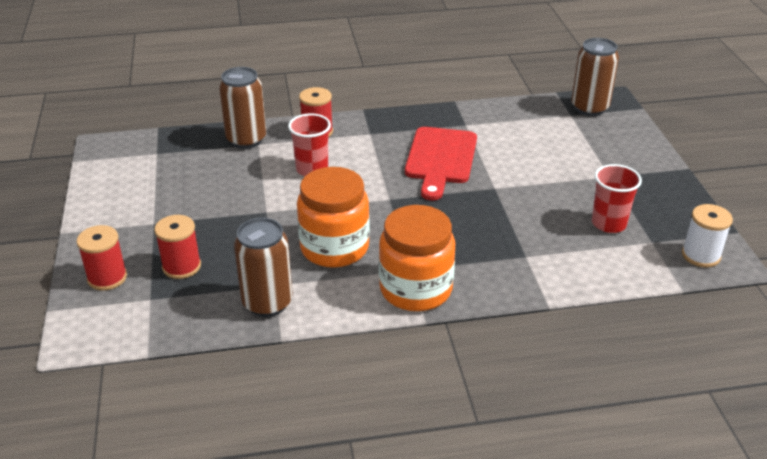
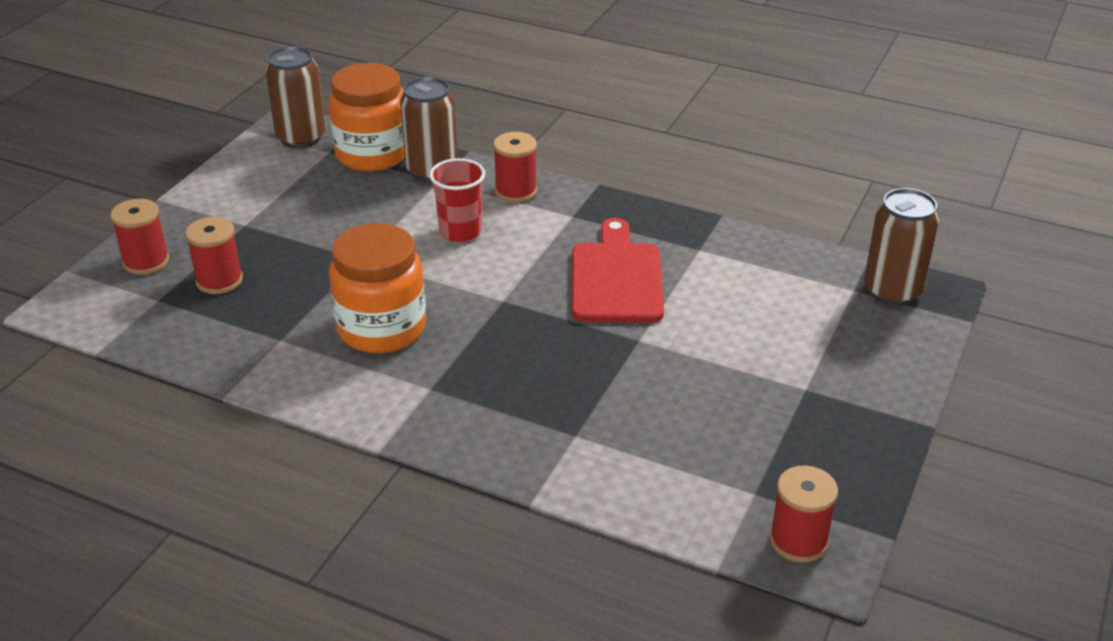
camera: 35 degrees right, 0 degrees up
brown can [234,218,293,317] -> brown can moved to [265,46,326,149]
orange jar [379,205,455,311] -> orange jar moved to [329,63,405,171]
red cutting board [405,127,477,200] -> red cutting board turned 135 degrees clockwise [572,218,664,323]
red cup [592,164,642,233] -> none
white spool [682,204,733,267] -> red spool [770,465,838,563]

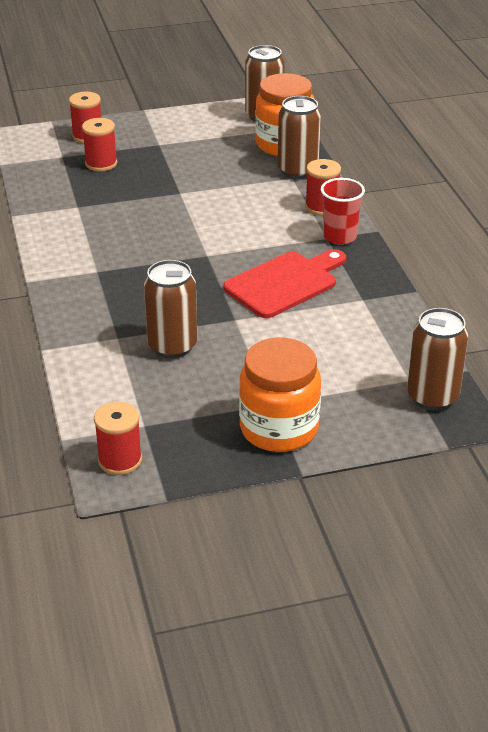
camera: 50 degrees right, 0 degrees up
orange jar [329,223,426,353] -> orange jar moved to [239,338,321,452]
red cup [429,158,485,242] -> red cup moved to [321,178,365,245]
none -> brown can [144,260,198,358]

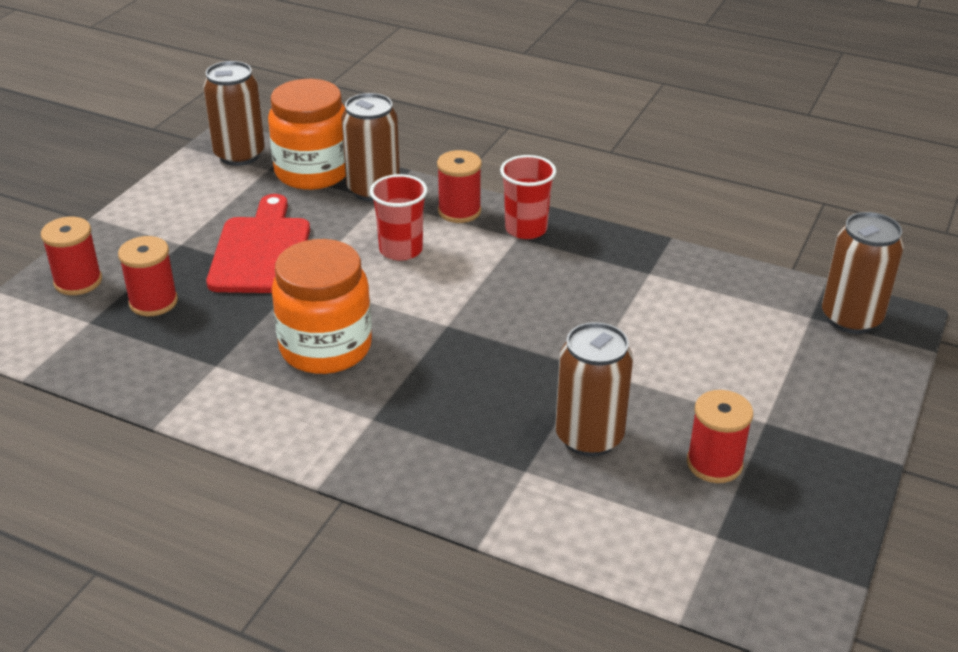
camera: 50 degrees left, 0 degrees up
red spool [94,402,142,475] -> red spool moved to [687,390,753,483]
red cutting board [224,249,346,318] -> red cutting board moved to [206,194,310,293]
orange jar [239,338,321,452] -> orange jar moved to [272,239,372,374]
none -> red cup [370,174,427,261]

